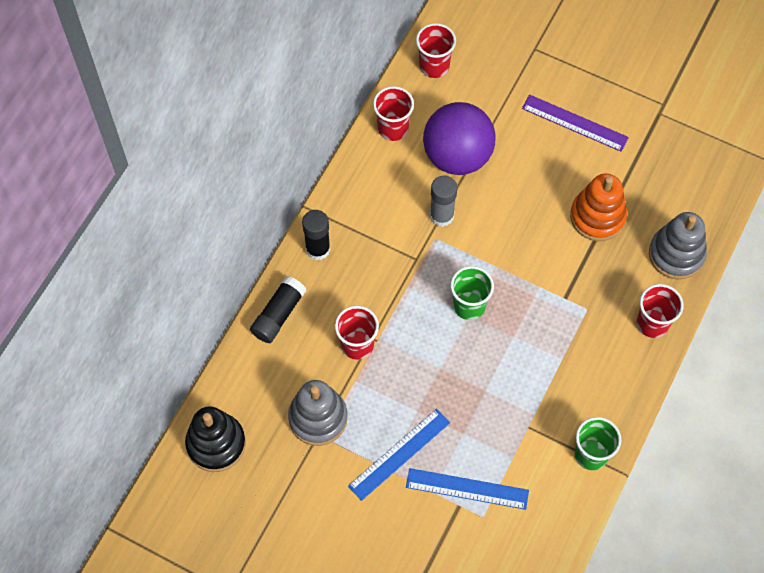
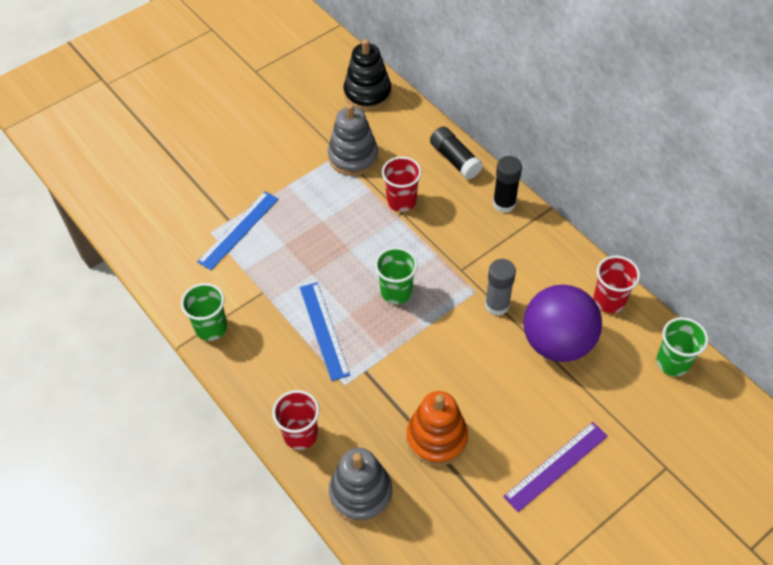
camera: 115 degrees right, 10 degrees down
blue ruler [348,409,450,501] -> blue ruler moved to [300,282,350,381]
red cup [416,23,456,78] -> green cup [656,317,708,376]

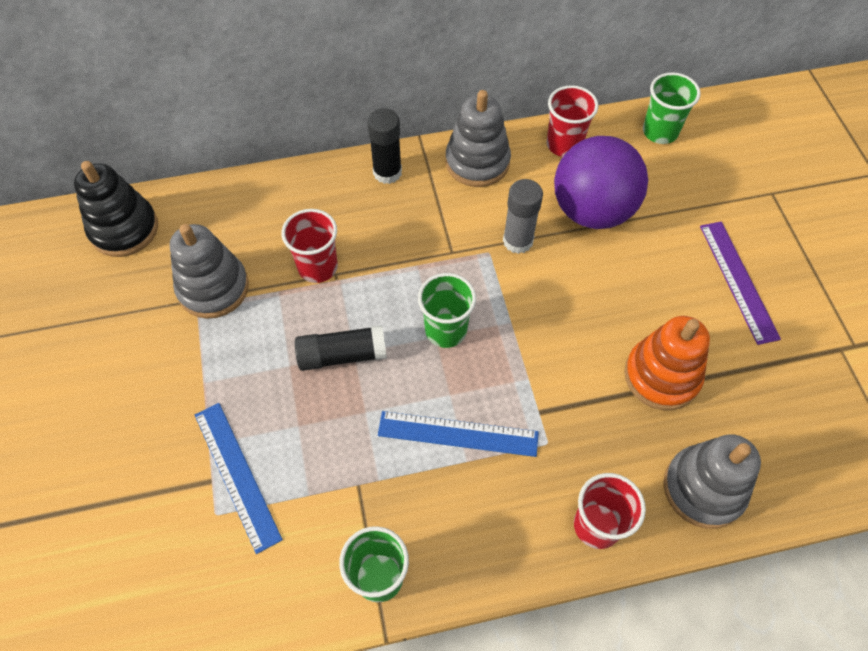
camera: 65 degrees left, 5 degrees up
black glue stick [430,127,483,180] -> black glue stick moved to [295,325,387,371]
none -> grey stacking toy [446,90,511,187]

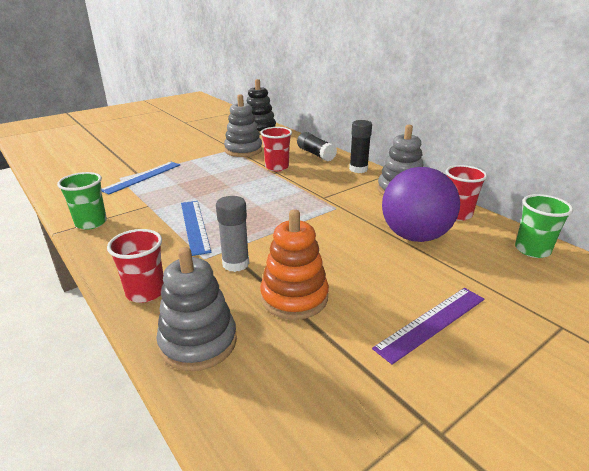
camera: 65 degrees right, 30 degrees down
black glue stick [295,325,387,371] -> black glue stick moved to [297,132,337,161]
green cup [418,273,476,348] -> none
grey glue stick [503,179,543,254] -> grey glue stick moved to [216,196,249,272]

